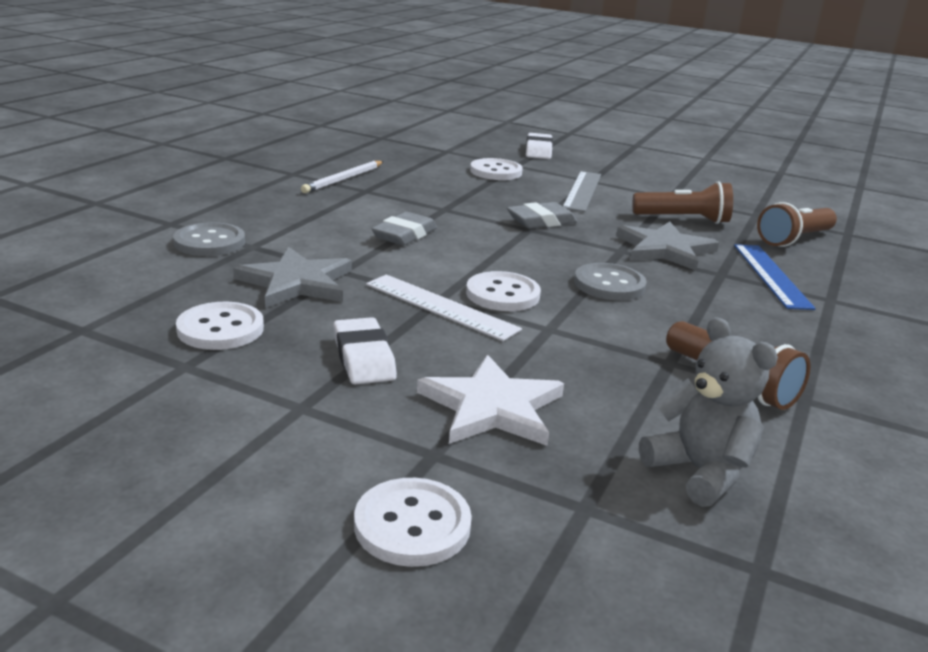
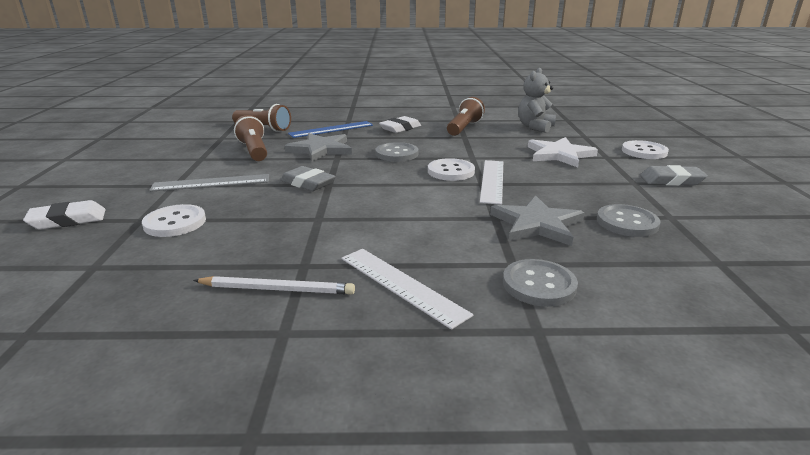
camera: 115 degrees left, 0 degrees up
white button [176,302,264,350] -> grey button [597,204,660,237]
white eraser [333,317,397,384] -> white eraser moved to [379,116,421,133]
grey eraser [371,212,437,245] -> grey eraser moved to [640,165,707,186]
none -> white ruler [342,249,473,330]

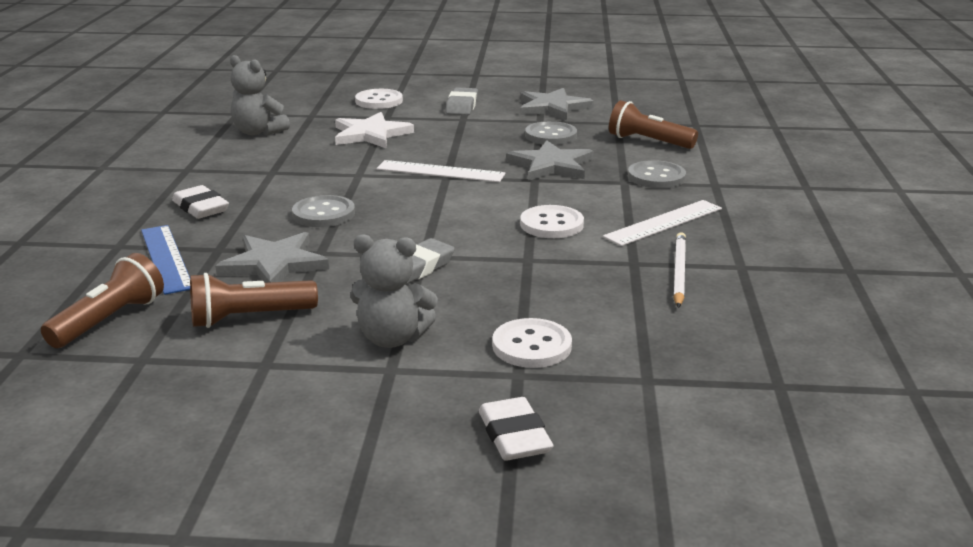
camera: 85 degrees left, 0 degrees up
grey ruler [149,174,269,192] -> grey teddy bear [350,234,438,348]
white button [428,158,475,181] -> white button moved to [520,205,584,238]
brown flashlight [447,97,485,136] -> brown flashlight moved to [609,100,698,149]
none -> grey star [520,88,594,120]

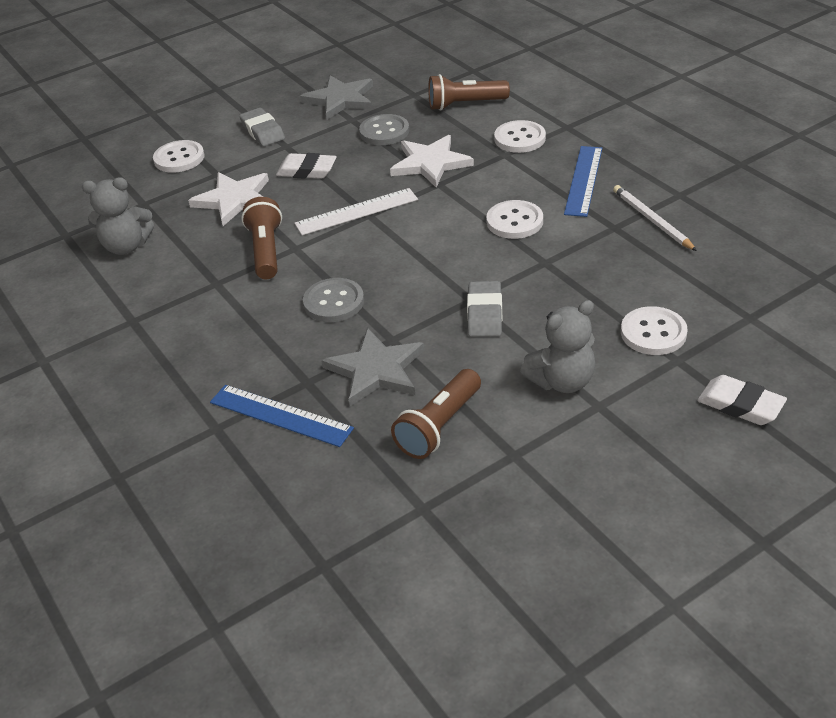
camera: 35 degrees left, 15 degrees up
brown flashlight [41,253,164,348] -> brown flashlight moved to [241,197,282,279]
white eraser [172,185,229,219] -> white eraser moved to [276,153,337,179]
grey star [506,140,594,181] -> white star [390,135,474,187]
white ruler [603,200,722,246] -> blue ruler [564,146,602,217]
grey button [628,160,686,188] -> white button [494,120,546,153]

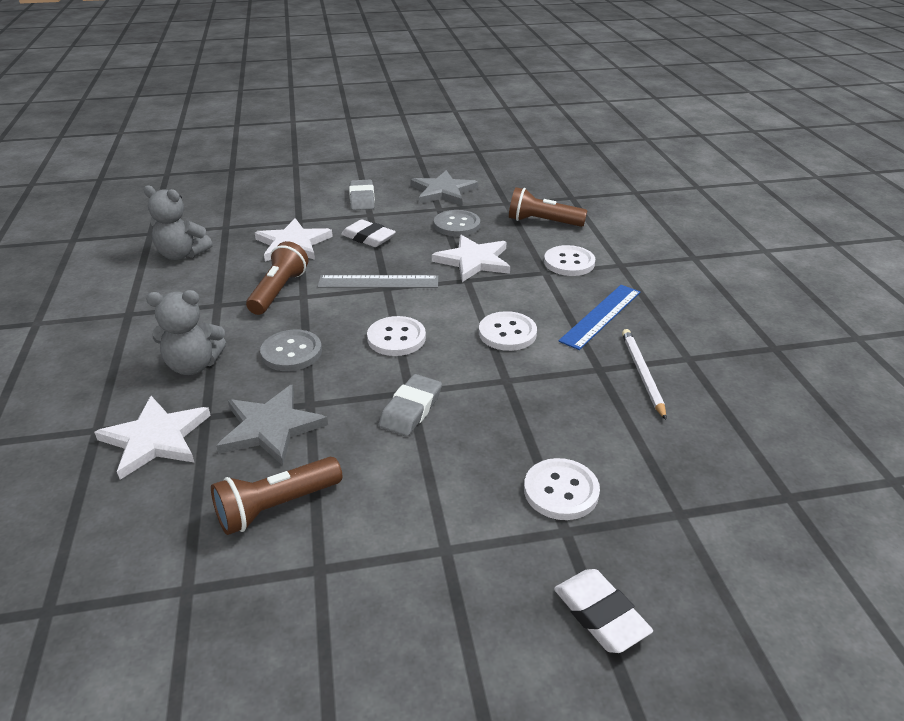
camera: 20 degrees right, 5 degrees down
white button [153,140,205,173] -> white button moved to [367,316,426,356]
blue ruler [210,385,354,447] -> white star [94,396,211,480]
white ruler [294,188,418,235] -> grey ruler [318,275,438,288]
grey teddy bear [520,300,595,393] -> grey teddy bear moved to [146,290,226,375]

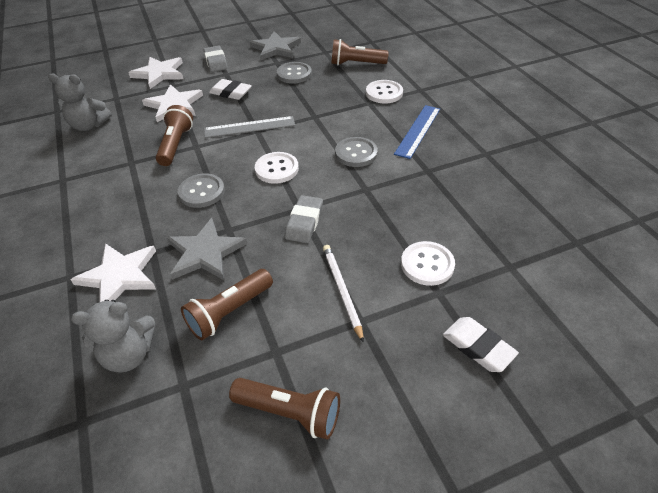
camera: 10 degrees left, 10 degrees up
grey teddy bear [146,290,226,375] -> grey teddy bear moved to [71,300,155,373]
white star [432,235,510,282] -> white star moved to [129,57,183,89]
white button [479,311,537,351] -> grey button [335,137,378,167]
white pencil [622,329,666,420] -> white pencil moved to [323,245,364,343]
none -> brown flashlight [229,378,340,440]

